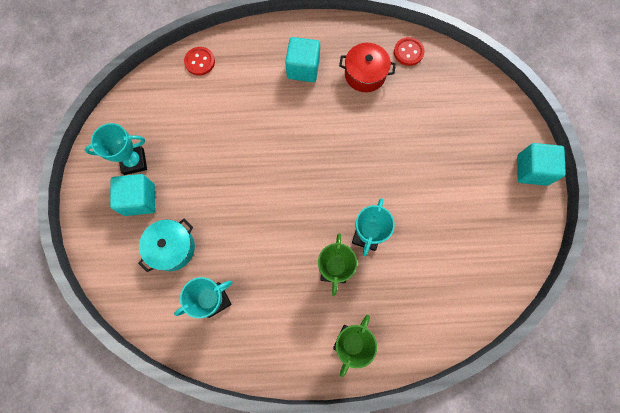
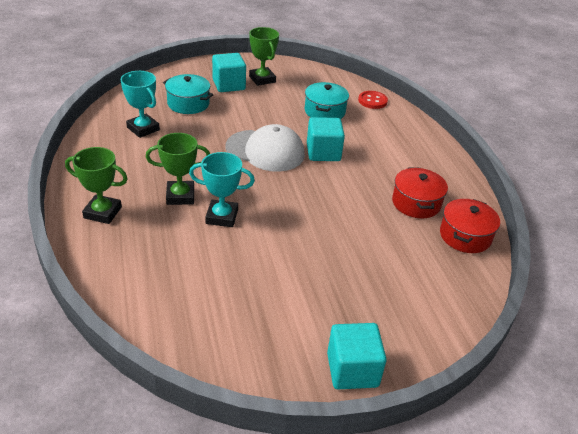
camera: 75 degrees right, 35 degrees down
turquoise trophy [85,123,147,175] -> green trophy [249,27,279,86]
turquoise cube [285,37,320,82] -> turquoise cube moved to [307,117,345,161]
red button [394,37,424,66] -> red pot [440,199,500,253]
none -> white cap [226,124,305,172]
none -> turquoise pot [305,82,349,119]

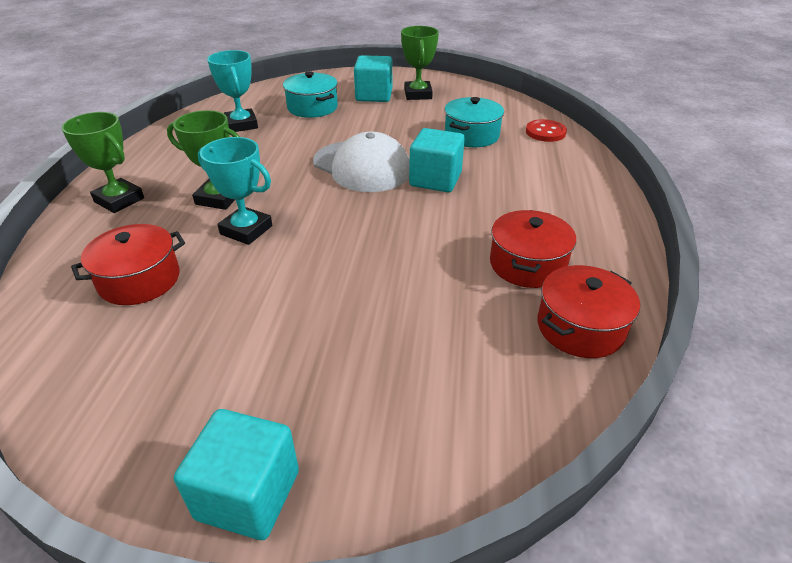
camera: 25 degrees right, 0 degrees up
none -> red pot [71,224,185,305]

